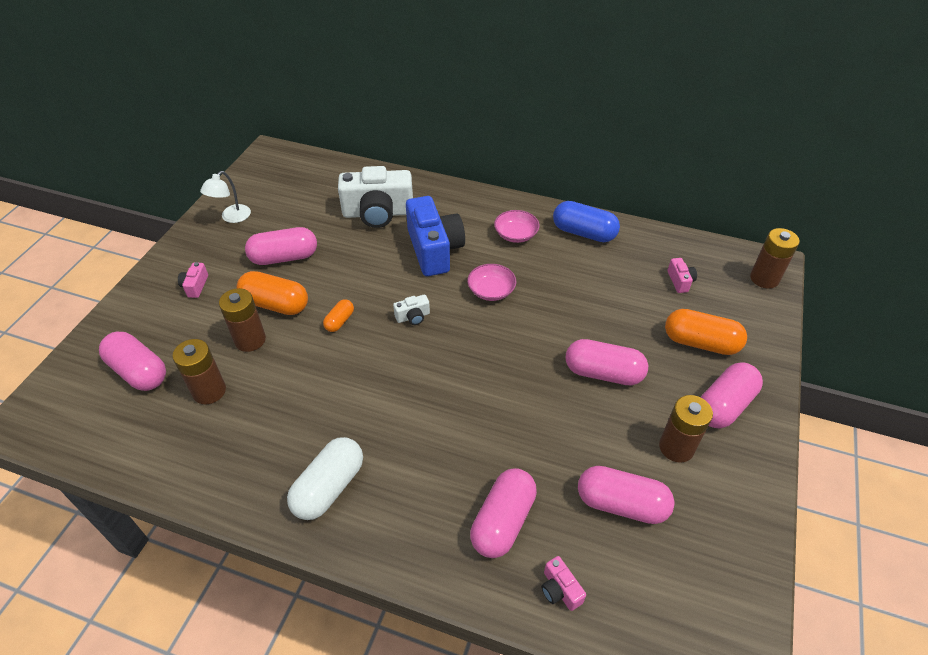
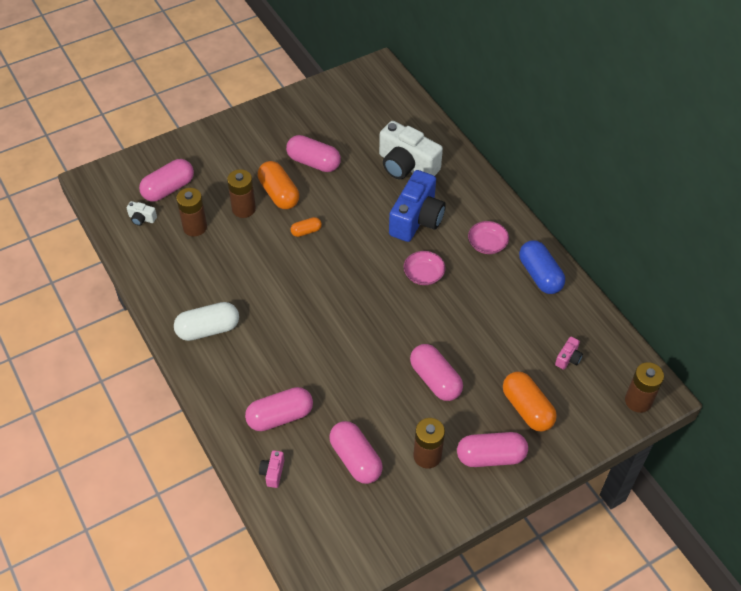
camera: 40 degrees right, 5 degrees up
pink capsule [99,332,166,391] -> pink capsule turned 60 degrees clockwise [139,159,194,202]
pink camera [178,262,208,298] -> none
white lamp [200,171,251,223] -> none
white camera [393,294,430,325] -> white camera moved to [127,201,157,226]

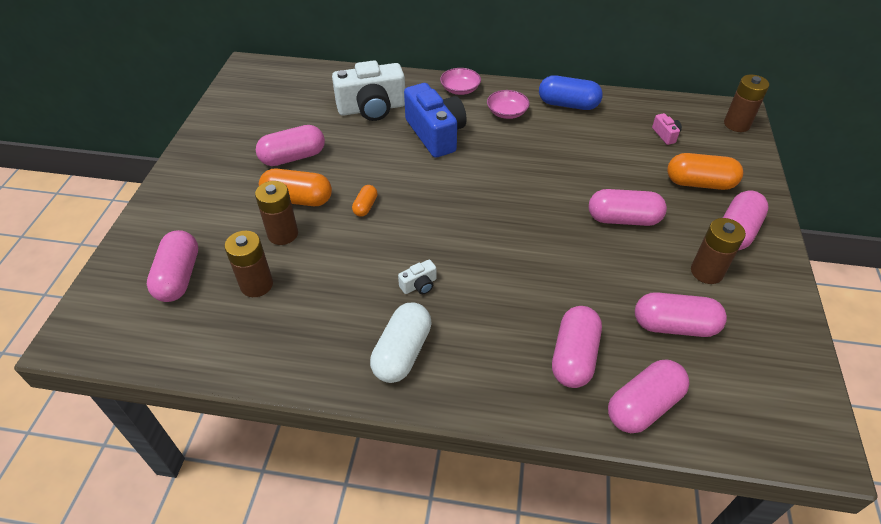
camera: 50 degrees left, 5 degrees down
white camera [127,201,157,226] -> white camera moved to [398,260,436,294]
pink camera [259,450,284,488] -> pink capsule [608,360,690,433]
pink bowl [403,251,446,285] -> pink bowl moved to [440,68,481,95]

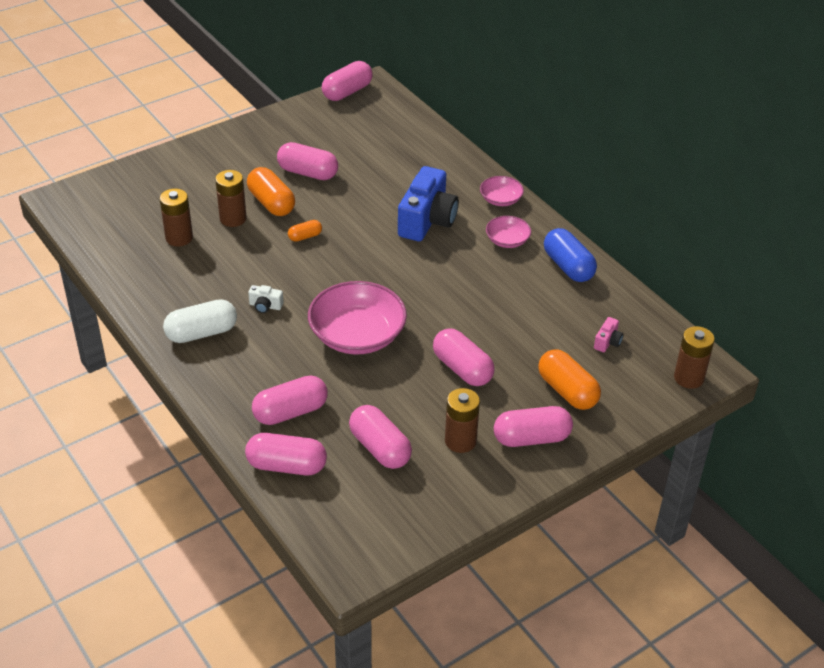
camera: 45 degrees right, 5 degrees down
pink capsule [147,230,198,302] -> pink capsule moved to [322,61,373,101]
white camera [332,60,405,121] -> none
none -> pink bowl [308,281,407,354]

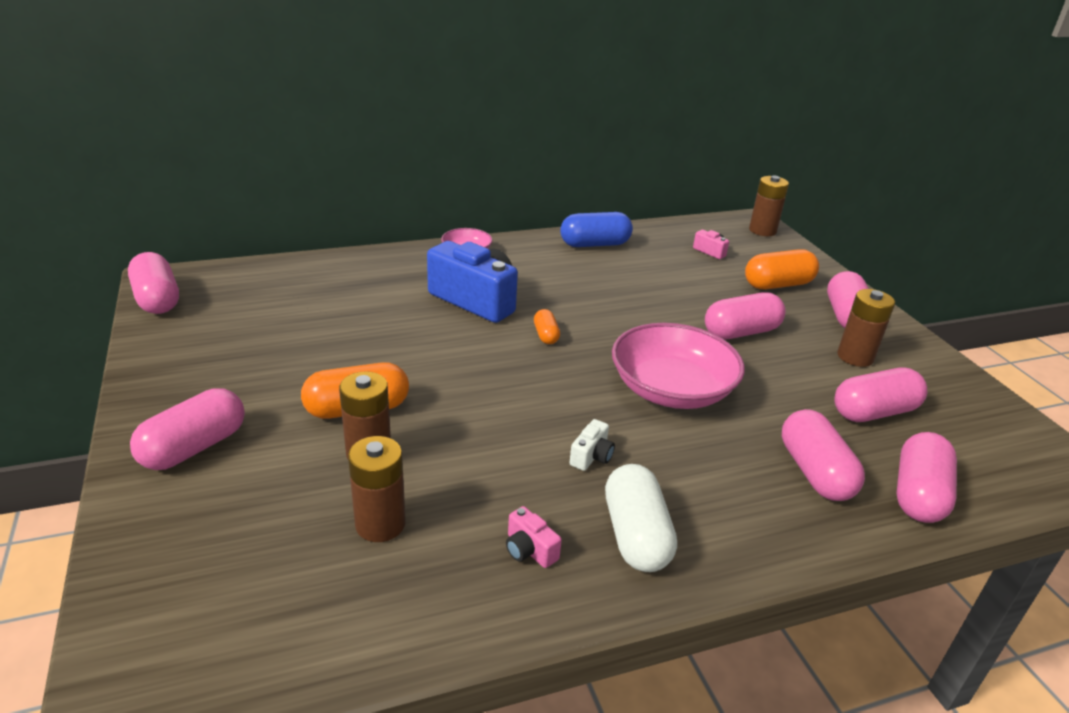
camera: 75 degrees left, 10 degrees down
pink capsule [277,142,338,180] -> pink capsule moved to [130,388,245,470]
orange capsule [288,220,322,242] -> orange capsule moved to [534,309,560,344]
pink bowl [486,216,531,248] -> none
none -> pink camera [506,506,562,568]

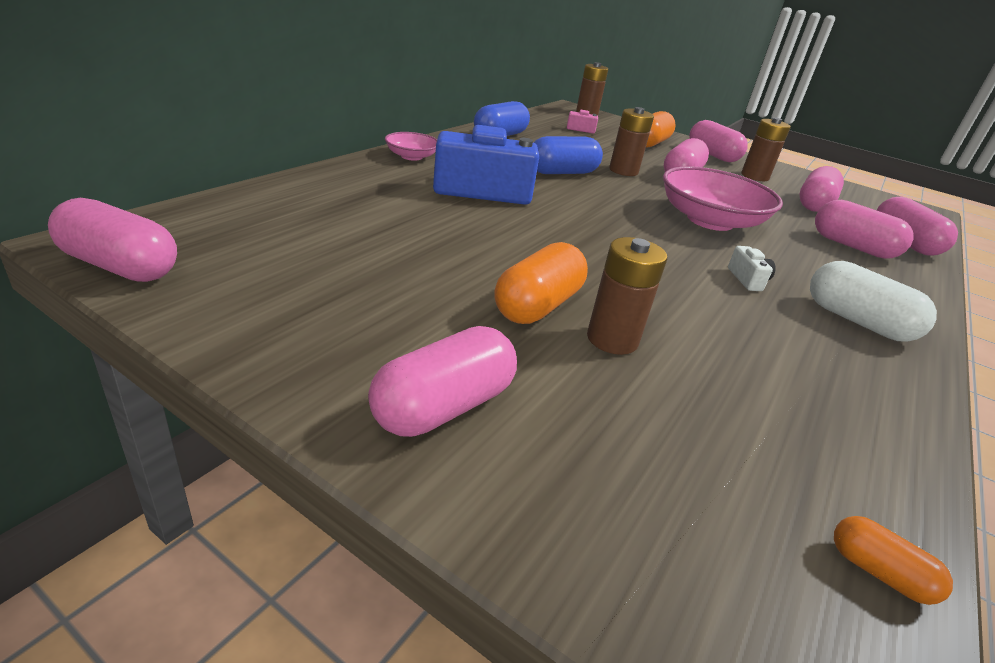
camera: 40 degrees left, 0 degrees up
pink capsule [130,388,245,470] -> pink capsule turned 45 degrees clockwise [368,326,517,437]
brown battery [348,436,406,542] -> brown battery moved to [609,107,654,176]
pink camera [506,506,562,568] -> none
orange capsule [534,309,560,344] -> orange capsule moved to [834,516,953,605]
none -> blue capsule [534,136,603,174]

